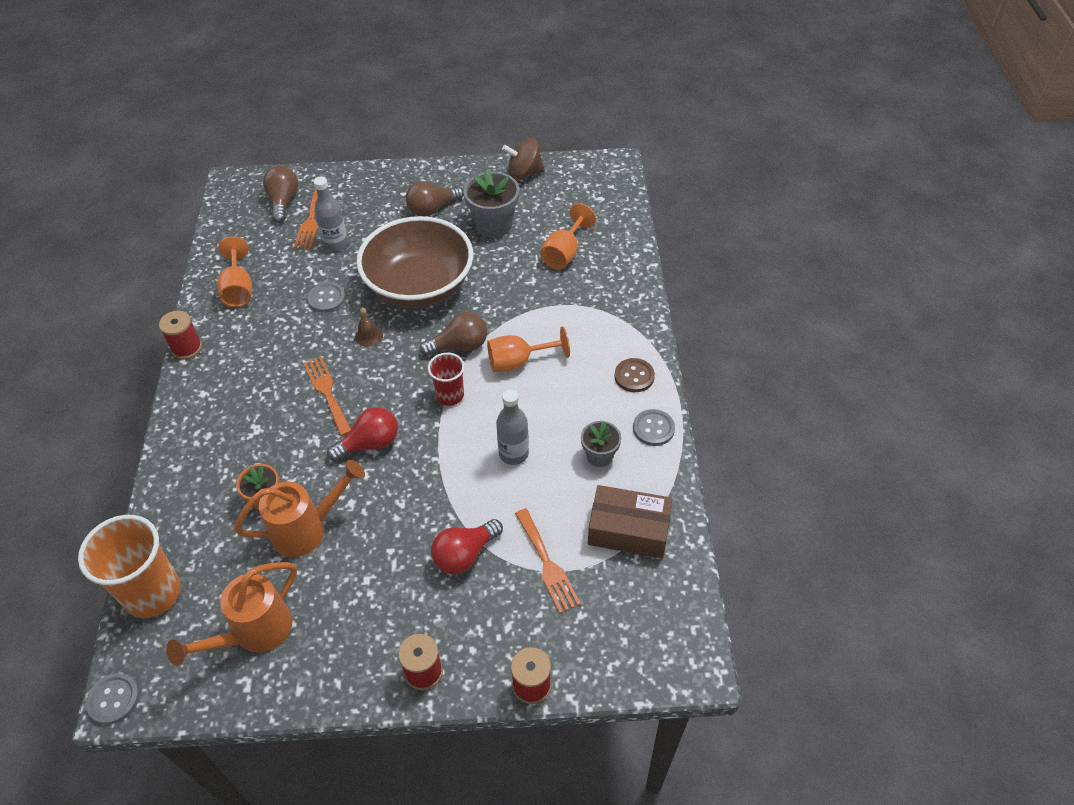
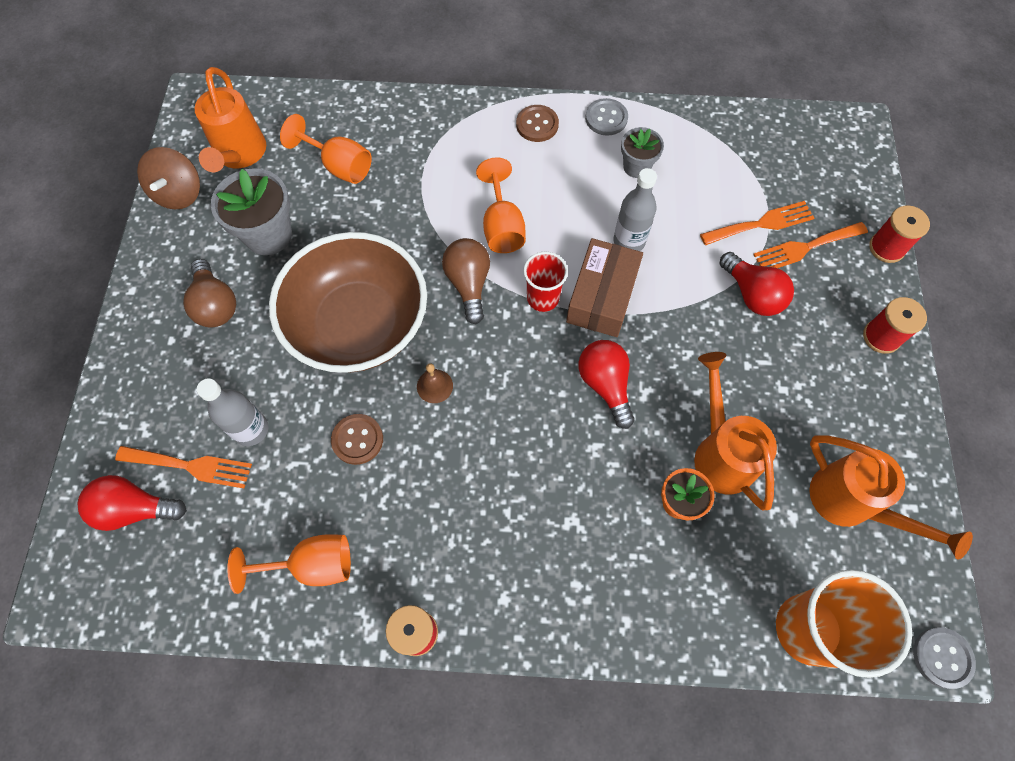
camera: 85 degrees left, 15 degrees up
brown light bulb [263,166,298,223] -> red light bulb [78,475,187,531]
orange fork [303,356,351,436] -> orange fork moved to [753,222,868,268]
grey button [307,282,346,313] -> brown button [331,414,383,465]
brown box [588,485,673,558] -> brown box moved to [566,238,643,337]
none -> orange watering can [195,67,266,172]

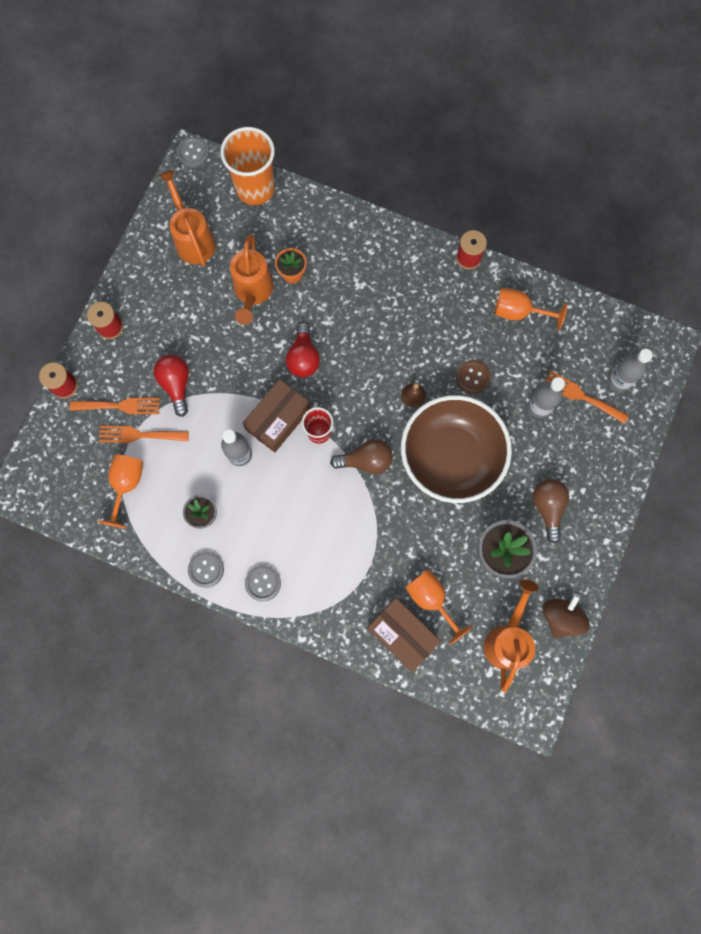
camera: 160 degrees left, 10 degrees up
red light bulb [78,475,187,531] -> grey bottle [608,349,653,392]
brown light bulb [442,238,490,324] -> brown light bulb turned 105 degrees counterclockwise [330,439,393,474]
orange goblet [476,157,526,253] -> orange goblet moved to [98,455,143,529]
brown button [516,105,559,142] -> grey button [245,565,281,602]
none -> brown box [367,598,441,672]

